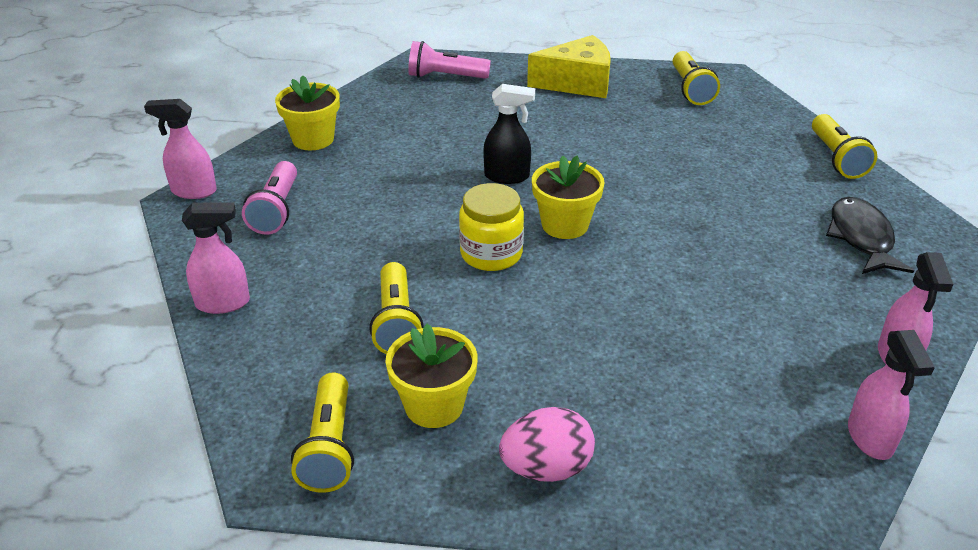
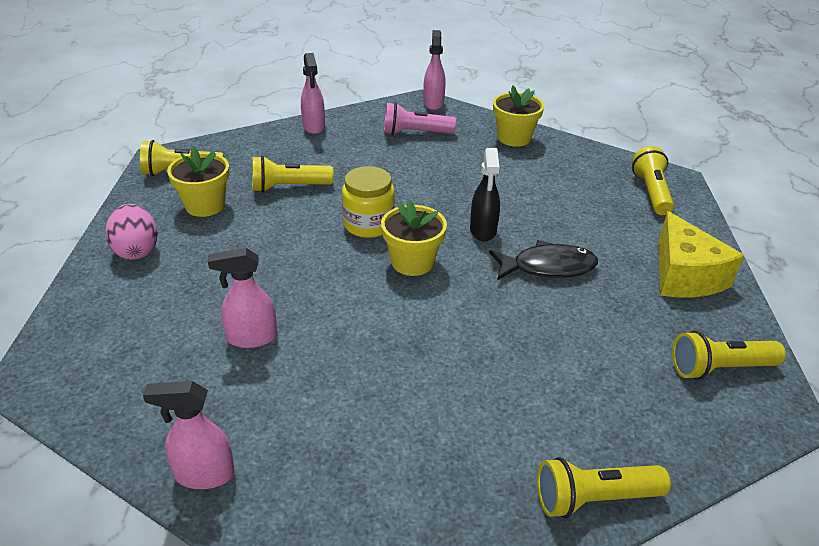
camera: 85 degrees right, 0 degrees up
pink flashlight [408,41,491,79] -> yellow flashlight [632,146,674,215]
black fish [826,197,914,274] -> black fish moved to [489,240,598,280]
pink spray bottle [848,330,935,460] -> pink spray bottle moved to [208,248,277,348]

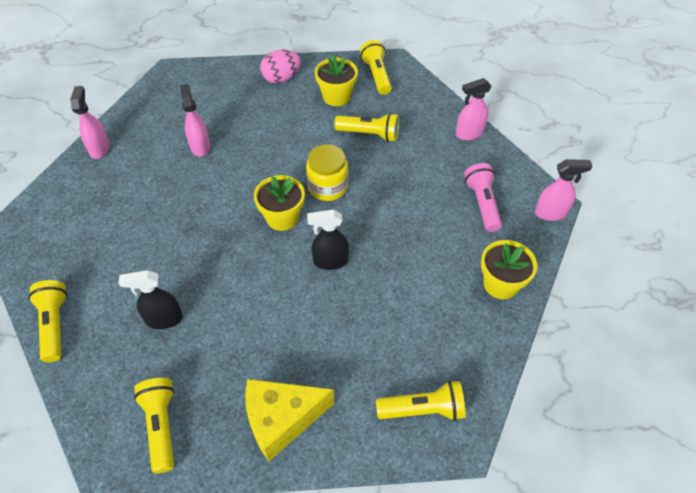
camera: 85 degrees right, 15 degrees up
yellow flashlight [252,156,334,192] -> yellow flashlight turned 120 degrees clockwise [334,113,399,142]
black fish [489,240,598,280] -> none
none -> black spray bottle [119,270,183,329]

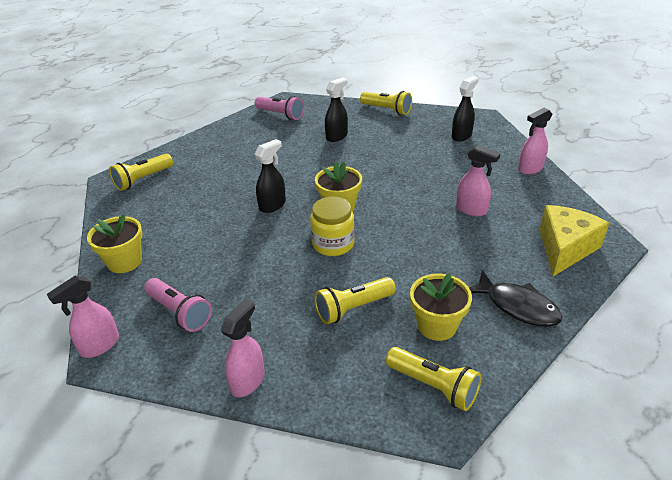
camera: 140 degrees right, 15 degrees down
pink spray bottle [70,86,109,159] -> pink spray bottle turned 105 degrees clockwise [518,108,552,175]
yellow flashlight [134,378,175,474] -> pink flashlight [255,96,304,120]
yellow cheese [245,379,334,461] -> yellow cheese moved to [540,205,609,276]
pink egg [260,50,301,84] -> black fish [469,270,563,327]
none -> black spray bottle [452,76,479,142]

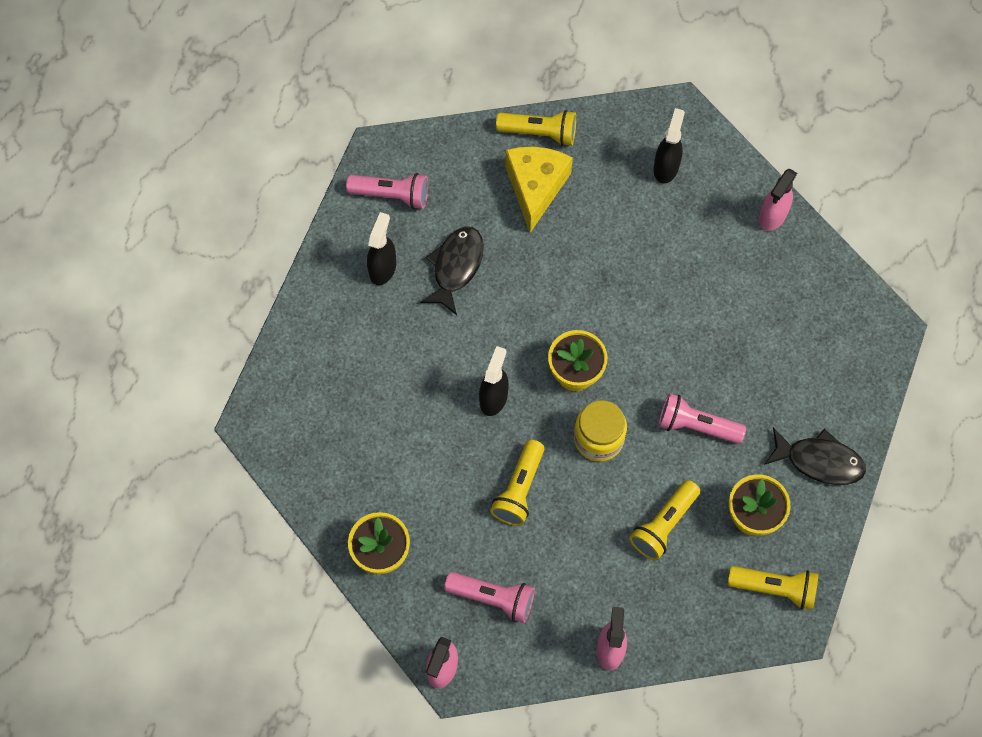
camera: 25 degrees left, 30 degrees up
yellow flashlight [109,154,173,191] -> yellow flashlight moved to [490,440,544,526]
black spray bottle [325,77,348,142] -> black spray bottle moved to [367,212,396,285]
pink spray bottle [456,145,500,217] -> none
yellow cheese [540,205,609,276] -> yellow cheese moved to [505,147,573,233]
none -> black fish [420,226,484,315]
none -> pink flashlight [658,393,746,444]

